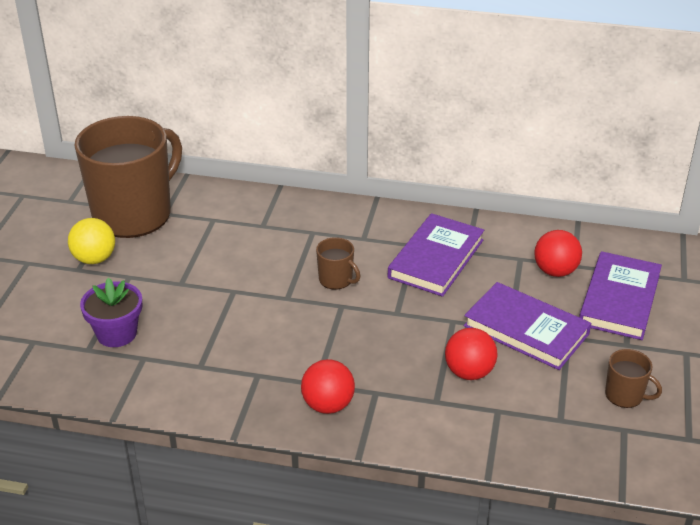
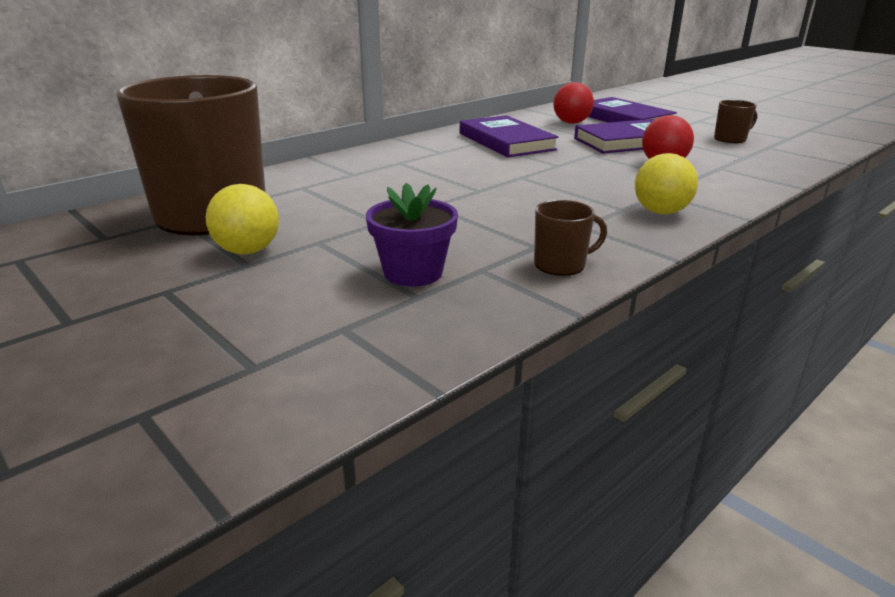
camera: 55 degrees left, 10 degrees down
red ball [301,359,355,414] -> yellow ball [635,153,698,214]
brown mug [316,237,360,290] -> brown mug moved to [534,200,607,276]

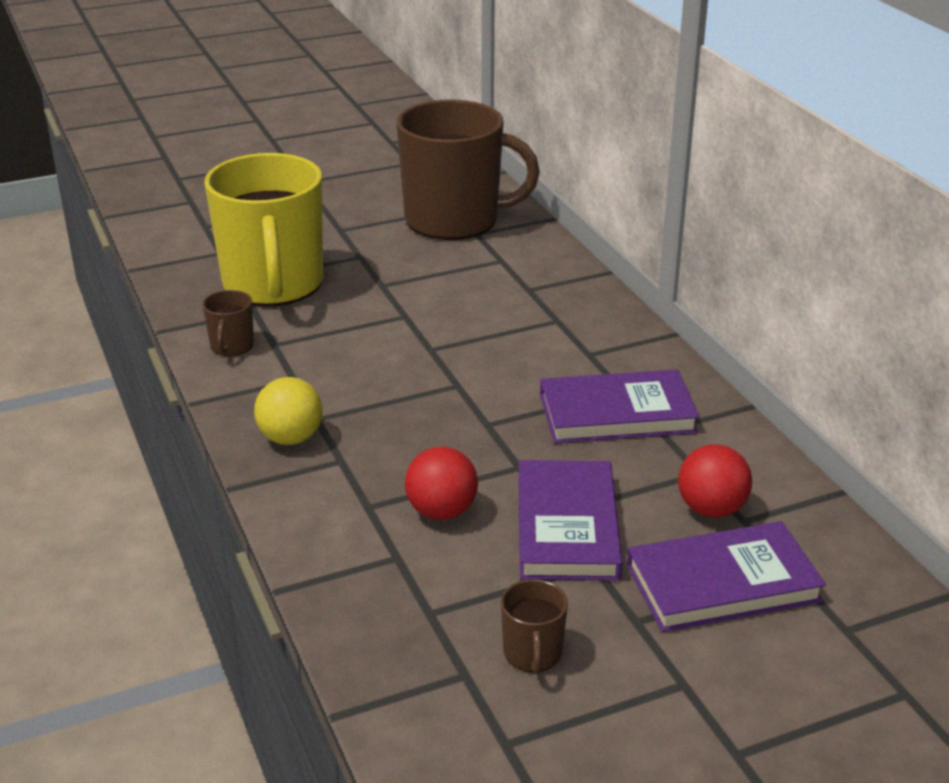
camera: 110 degrees right, 5 degrees up
yellow ball [206,184,279,254] -> none
purple flower pot [366,183,458,287] -> yellow mug [204,153,323,307]

